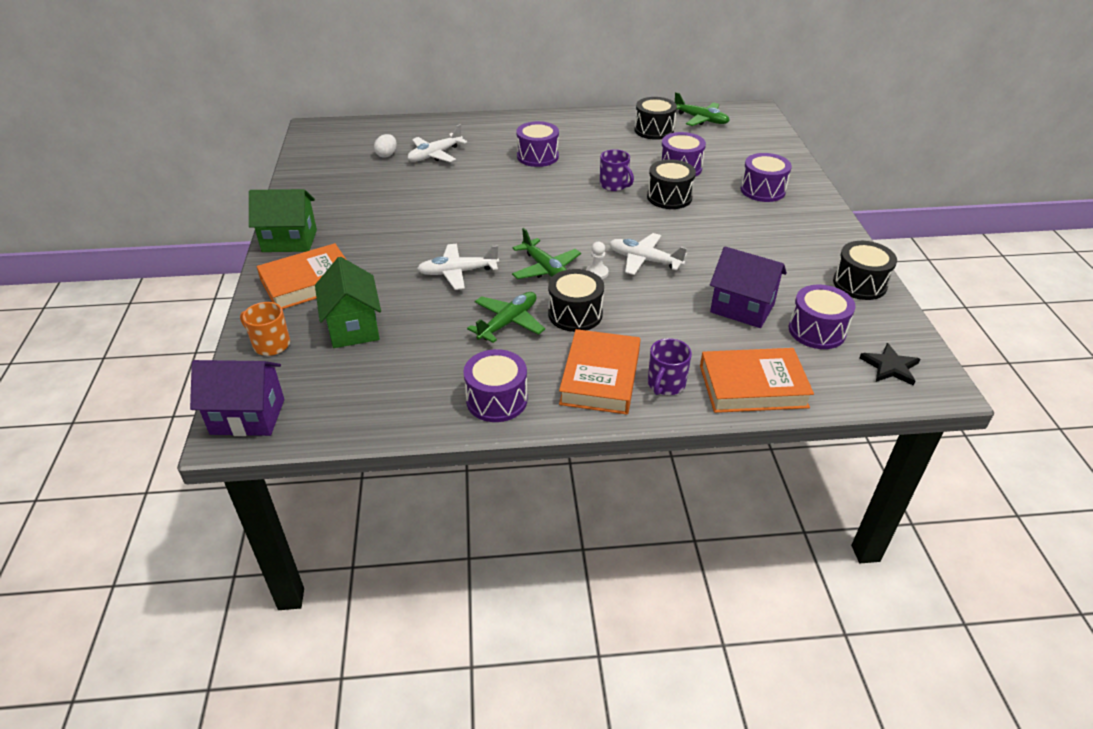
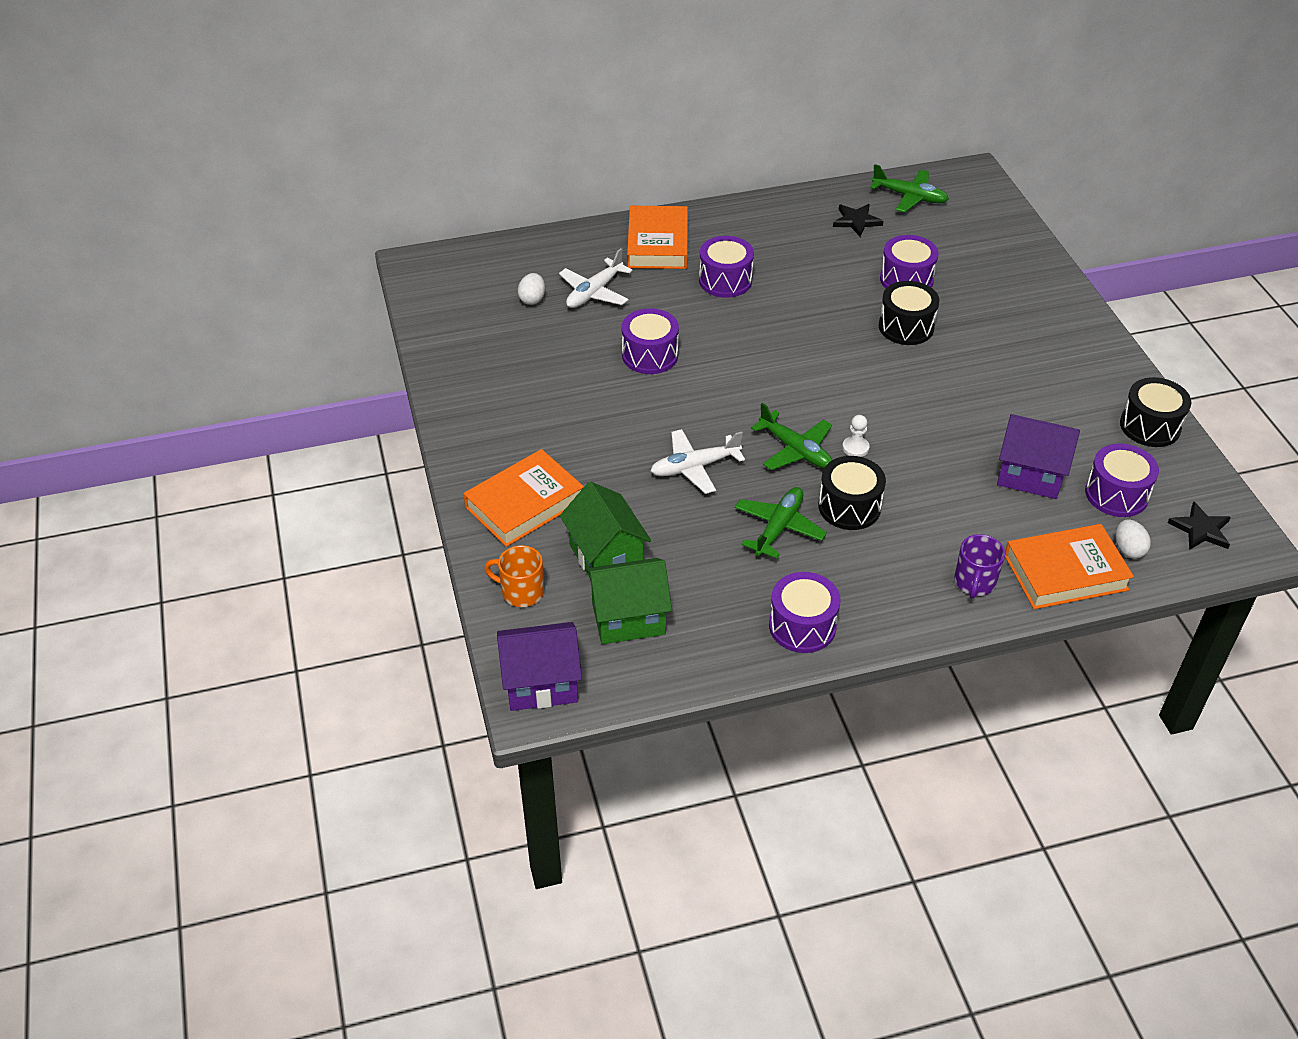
camera: 10 degrees left, 5 degrees up
green house [249,189,317,252] -> green house moved to [586,558,672,644]
orange book [559,329,640,415] -> orange book moved to [627,206,688,269]
purple mug [600,149,634,191] -> none
white plane [609,233,687,275] -> none
black drum [634,97,677,140] -> black star [833,204,883,237]
purple drum [741,153,792,202] -> purple drum moved to [622,308,679,374]
none -> white egg [1116,519,1151,559]

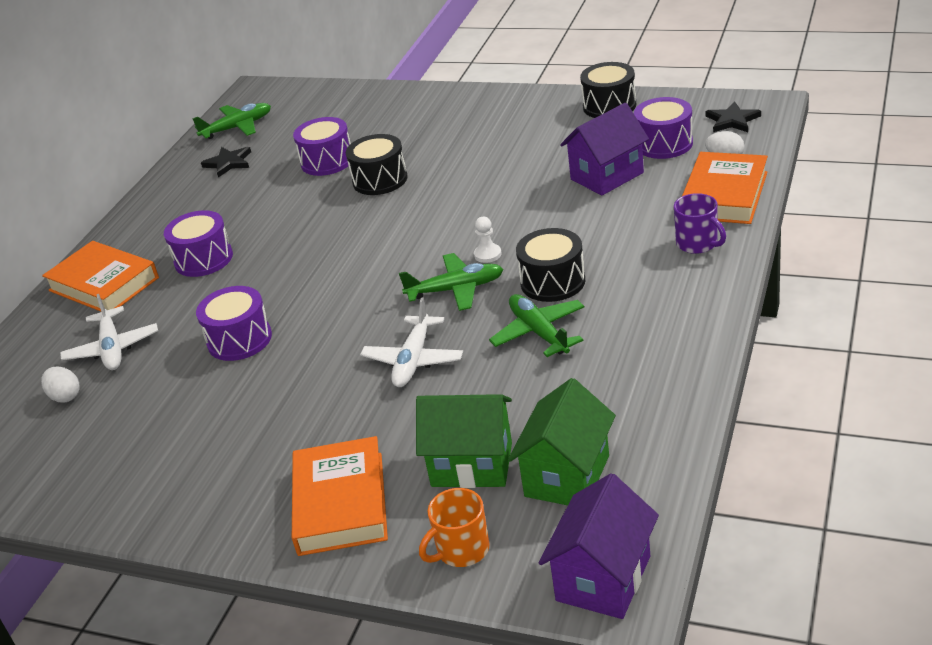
camera: 50 degrees left, 10 degrees down
purple drum [769,572,840,653] -> none

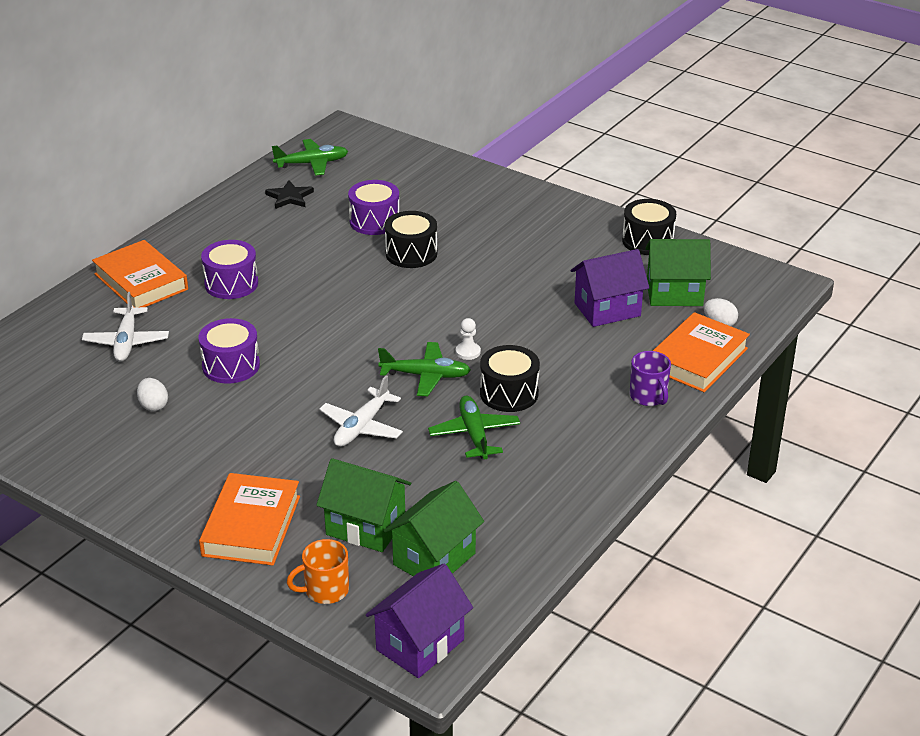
camera: 10 degrees right, 0 degrees up
white egg [41,367,80,402] -> white egg moved to [137,378,168,411]
purple drum [634,97,693,159] -> green house [645,239,711,306]
black star [705,101,761,132] -> none

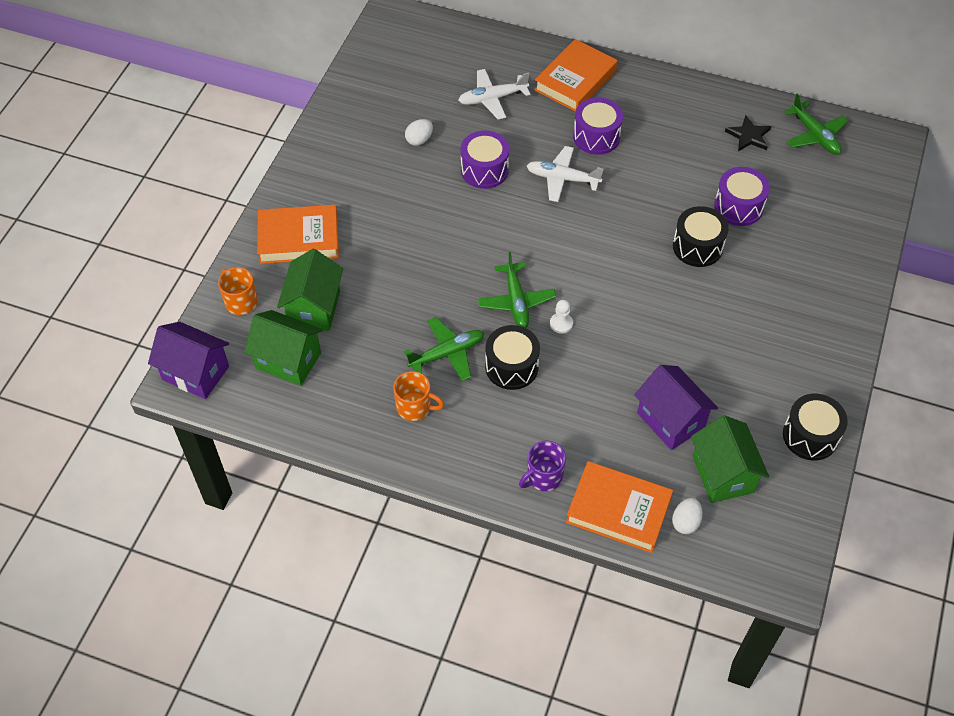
camera: 75 degrees right, 20 degrees up
white plane [319,375,403,447] -> white plane moved to [527,146,604,202]
none -> orange mug [393,371,444,421]

